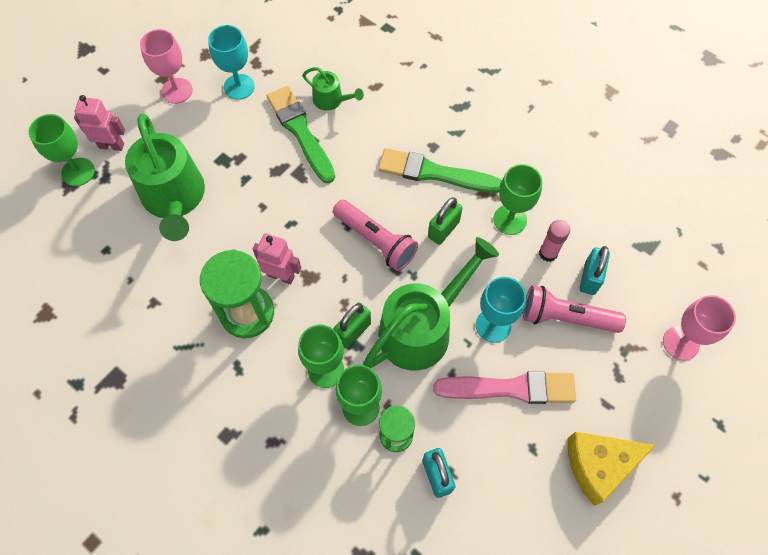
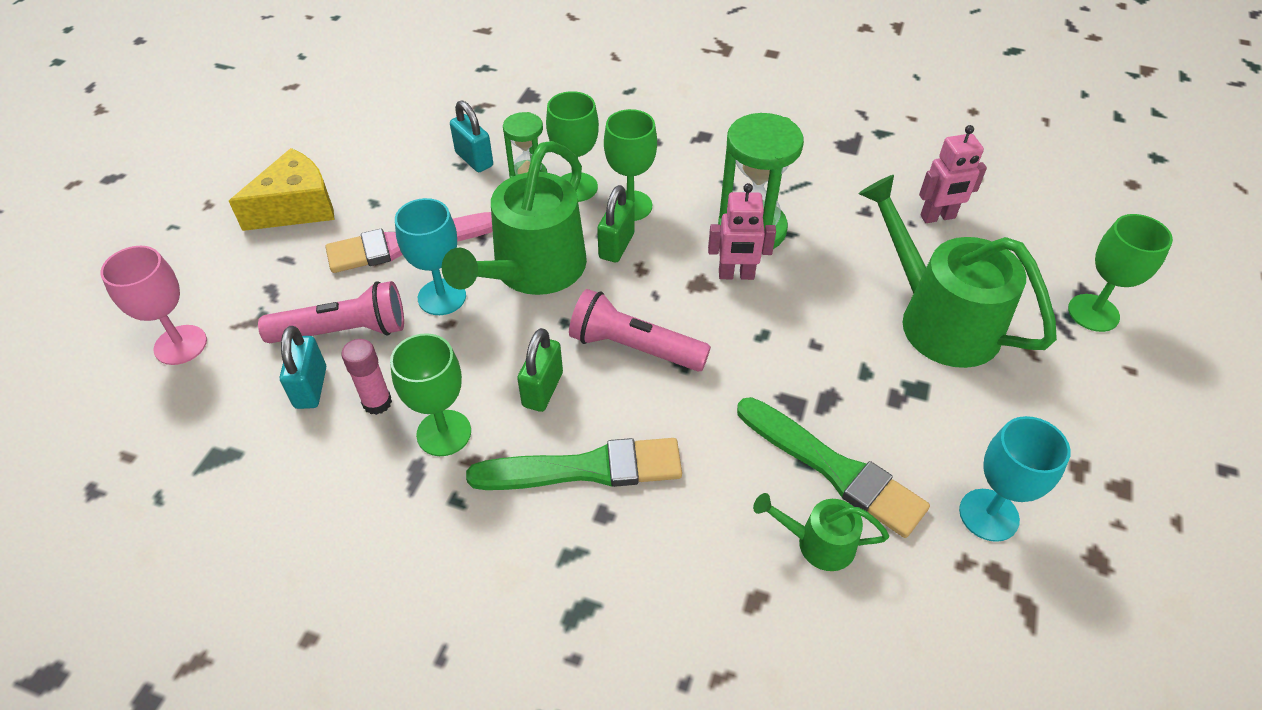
camera: 160 degrees right, 15 degrees down
pink robot [74,95,125,151] -> pink robot moved to [919,125,987,223]
pink goblet [140,29,193,104] -> none

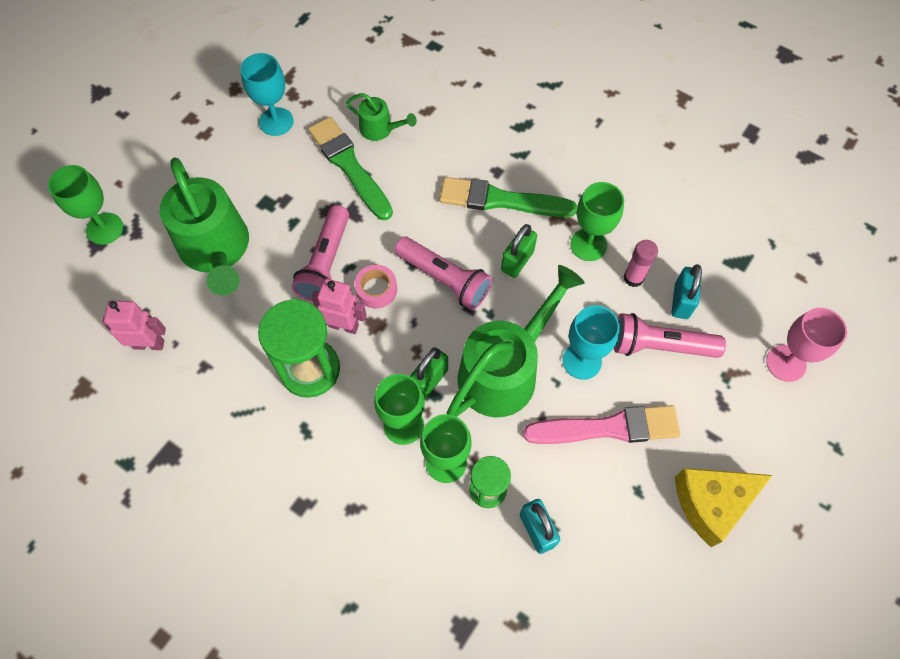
camera: 165 degrees left, 15 degrees up
none -> pink flashlight [292,205,349,302]
none -> pink tape [354,265,397,309]

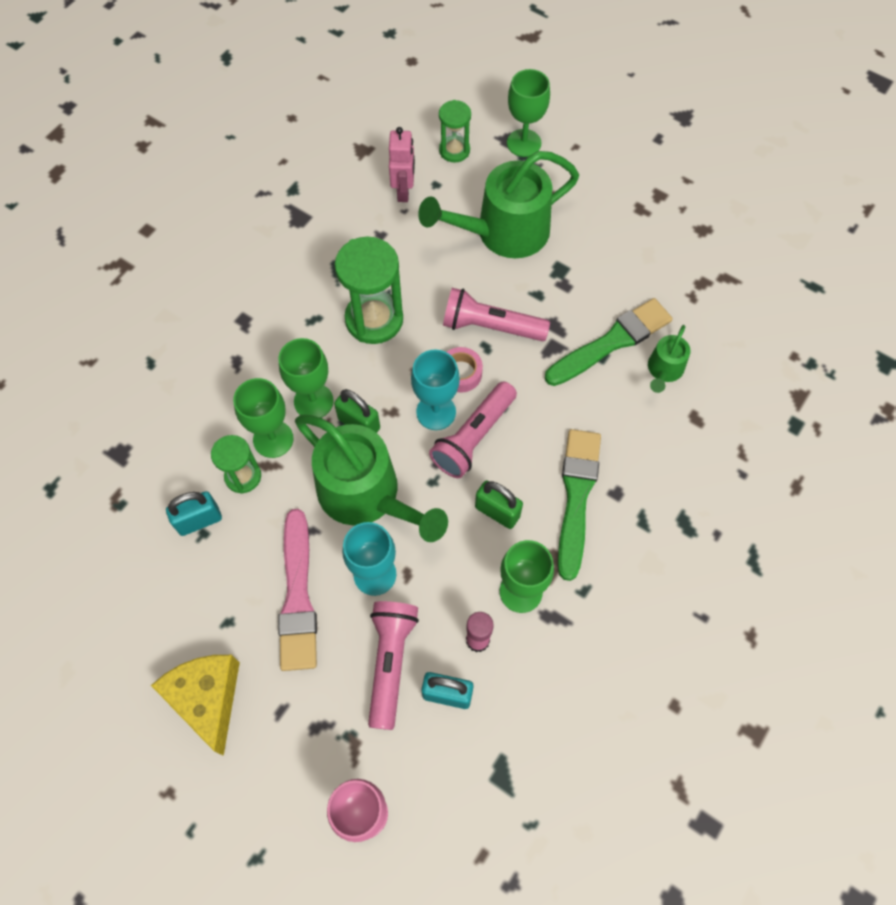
camera: 90 degrees right, 0 degrees up
turquoise goblet [240,53,293,136] -> turquoise goblet moved to [411,350,460,430]
pink robot [311,279,367,334] -> none
none -> green hourglass [439,100,471,163]

